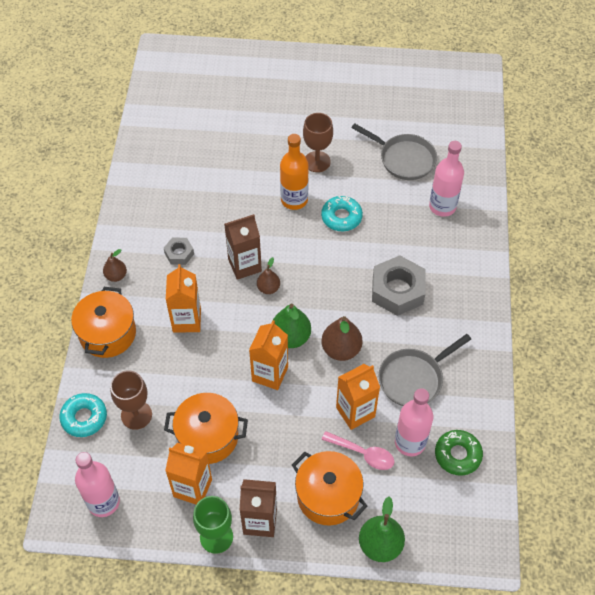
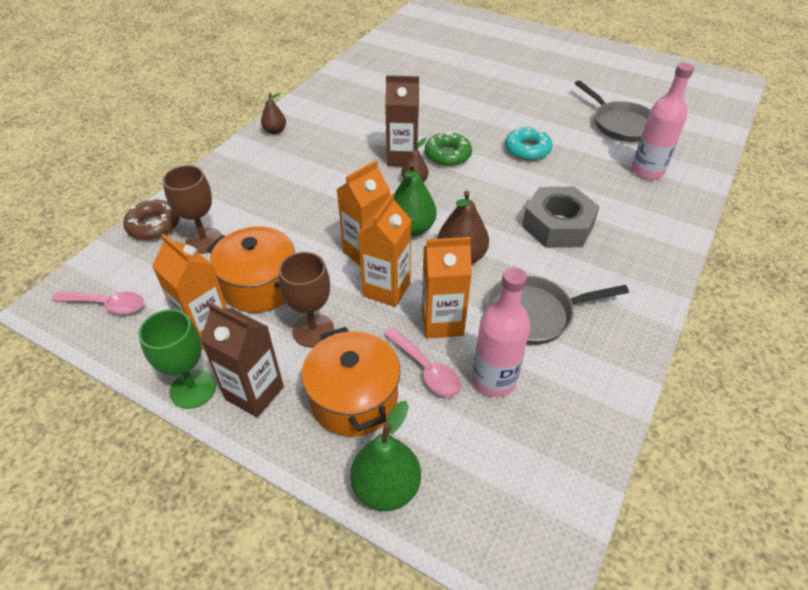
camera: 25 degrees right, 10 degrees down
turquoise donut [59,393,107,437] -> brown donut [123,199,180,240]
orange pot [71,287,136,358] -> none
pink bottle [75,452,120,517] -> pink spoon [52,291,144,314]
grey nut [164,237,194,265] -> none
orange carton [166,264,201,333] -> orange carton moved to [358,193,411,307]
orange bottle [280,134,309,210] -> none
brown goblet [303,113,333,172] -> brown goblet moved to [279,252,334,347]
green donut [435,430,483,476] -> green donut moved to [425,131,472,166]

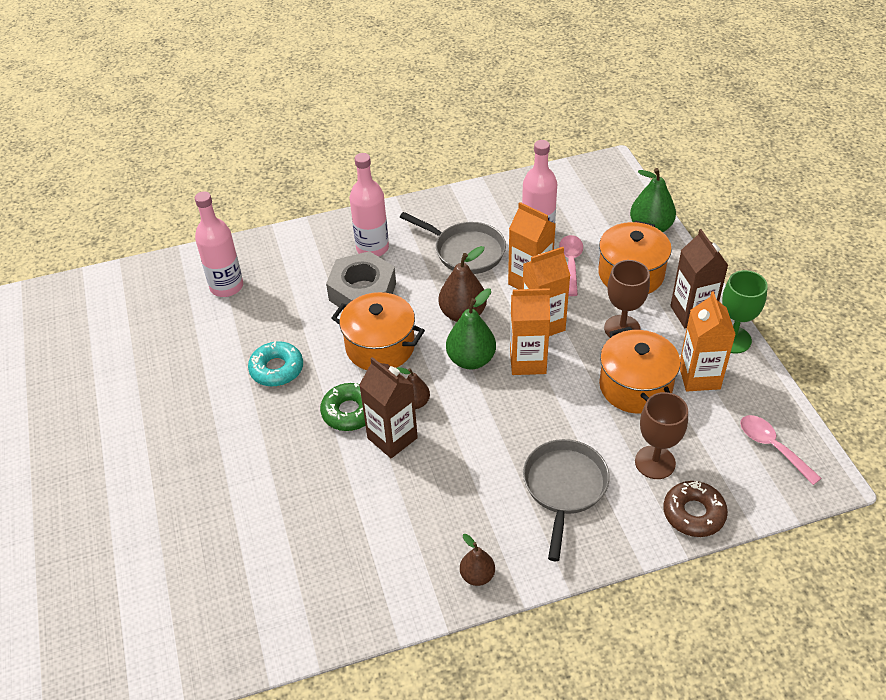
camera: 135 degrees left, 0 degrees up
grey pan [575,80,650,142] -> grey pan moved to [523,439,610,561]
none -> orange pot [332,292,425,370]
none -> pink bottle [350,153,389,257]

